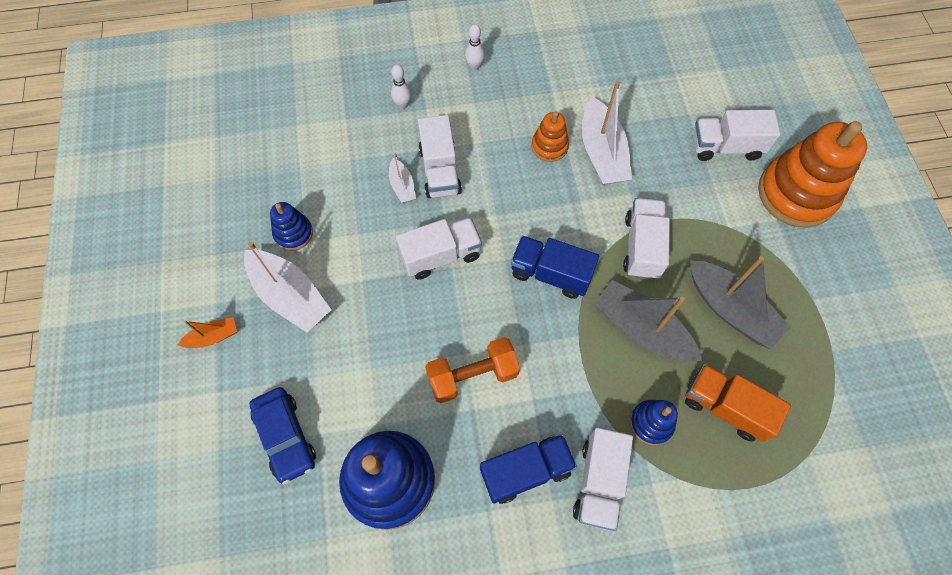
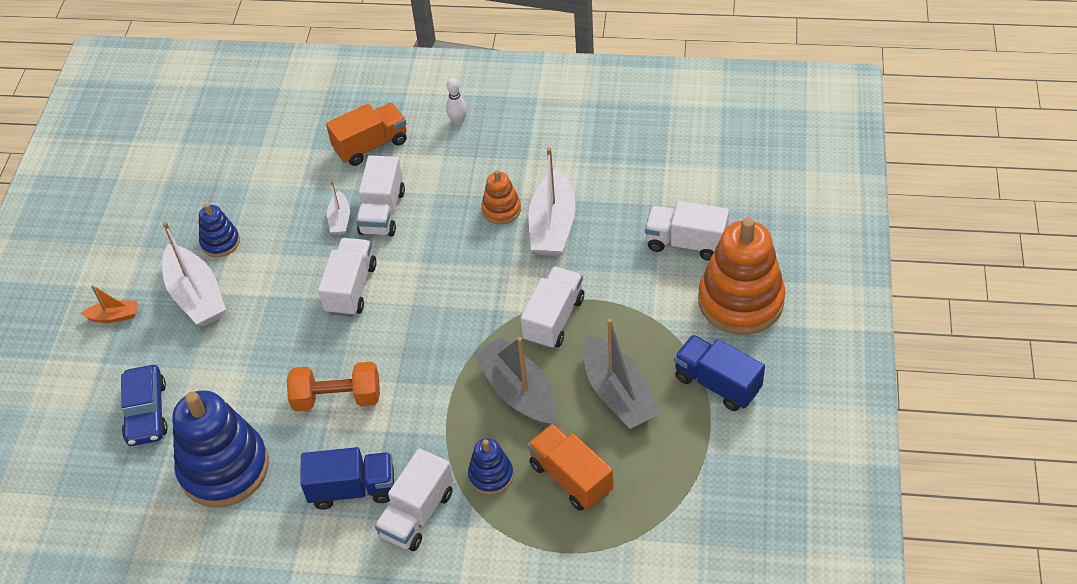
camera: 20 degrees right, 15 degrees down
white bowling pin [391,64,411,109] -> orange truck [326,103,407,166]
white truck [396,217,482,280] -> white truck turned 75 degrees counterclockwise [318,238,377,317]
blue truck [511,236,599,299] -> blue truck moved to [674,335,765,411]

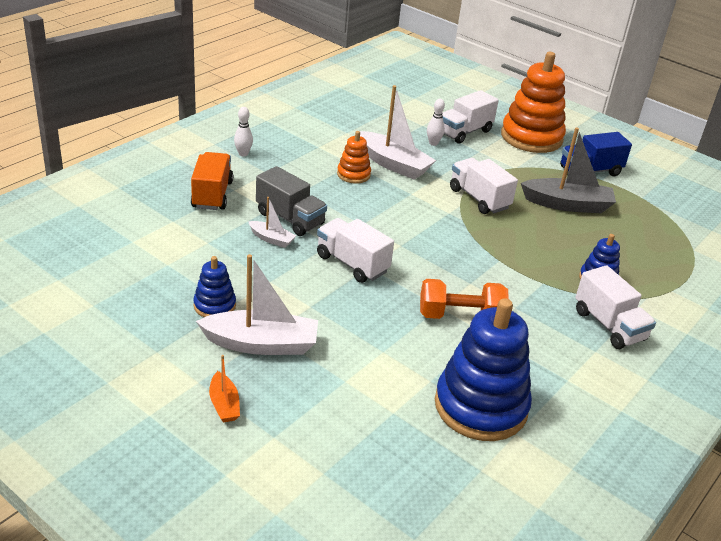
camera: 65 degrees left, 15 degrees down
orange boat [80,285,137,323] -> orange boat turned 135 degrees clockwise [209,355,240,423]
blue car [121,365,168,446] -> none
orange dumbbell [287,362,380,412] -> orange dumbbell turned 60 degrees clockwise [420,279,508,319]
blue truck [300,447,394,509] -> none
white truck [356,155,405,236] -> grey truck [256,166,327,236]
grey boat [474,337,558,427] -> none
orange truck [527,424,613,511] -> none
none -> white bowling pin [427,99,445,146]

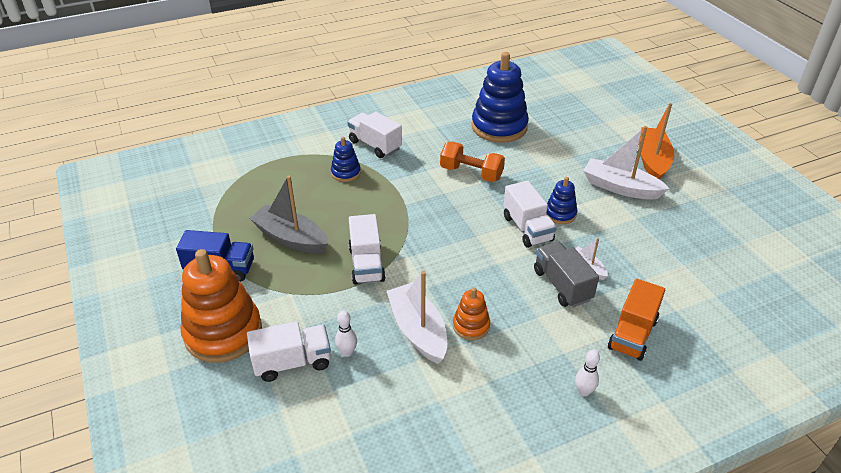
camera: 150 degrees left, 5 degrees up
blue stacking toy [193,256,236,317] -> blue stacking toy moved to [546,177,577,224]
orange boat [209,355,240,423] -> orange boat [639,103,674,179], size x1.96
white truck [575,265,656,349] -> white truck turned 45 degrees counterclockwise [347,112,402,158]

